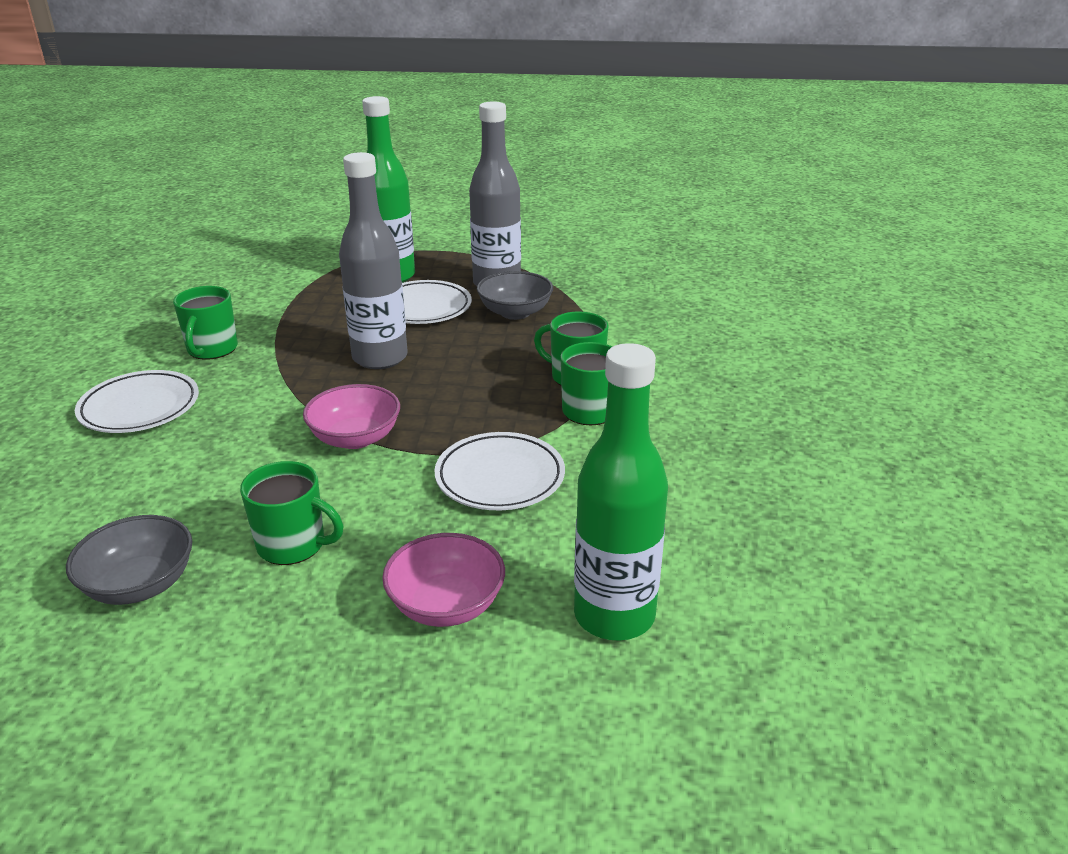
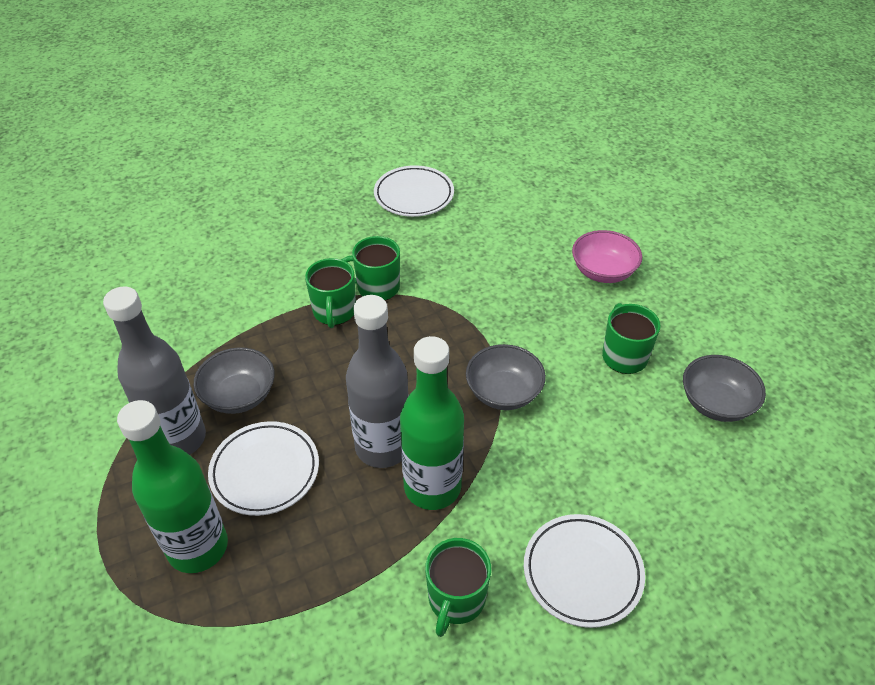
camera: 120 degrees left, 15 degrees up
green mug [173,286,238,360] -> green mug turned 135 degrees clockwise [425,538,491,637]
pink bowl [303,384,400,449] -> grey bowl [466,344,546,410]
white plate [434,432,565,510] -> white plate moved to [374,165,454,217]
green bottle [574,343,668,641] -> green bottle moved to [400,336,464,510]

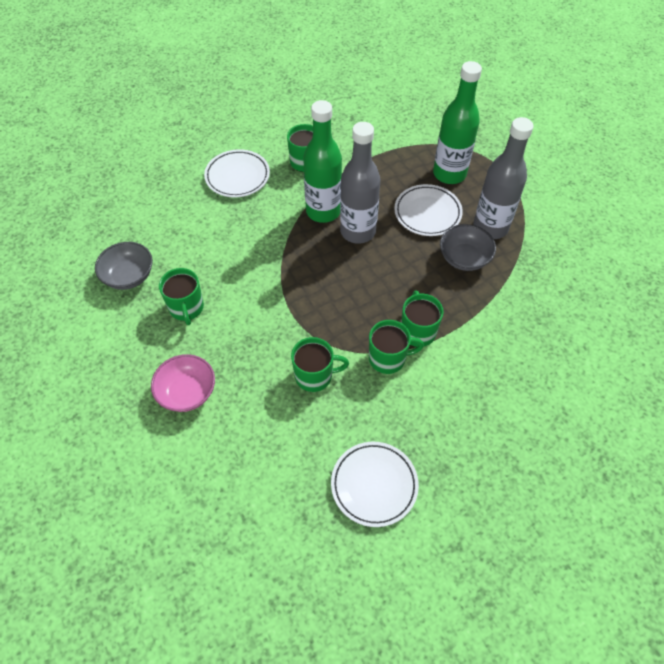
camera: 175 degrees right, 10 degrees up
grey bowl [466,344,546,410] -> none
none -> green mug [291,337,349,392]

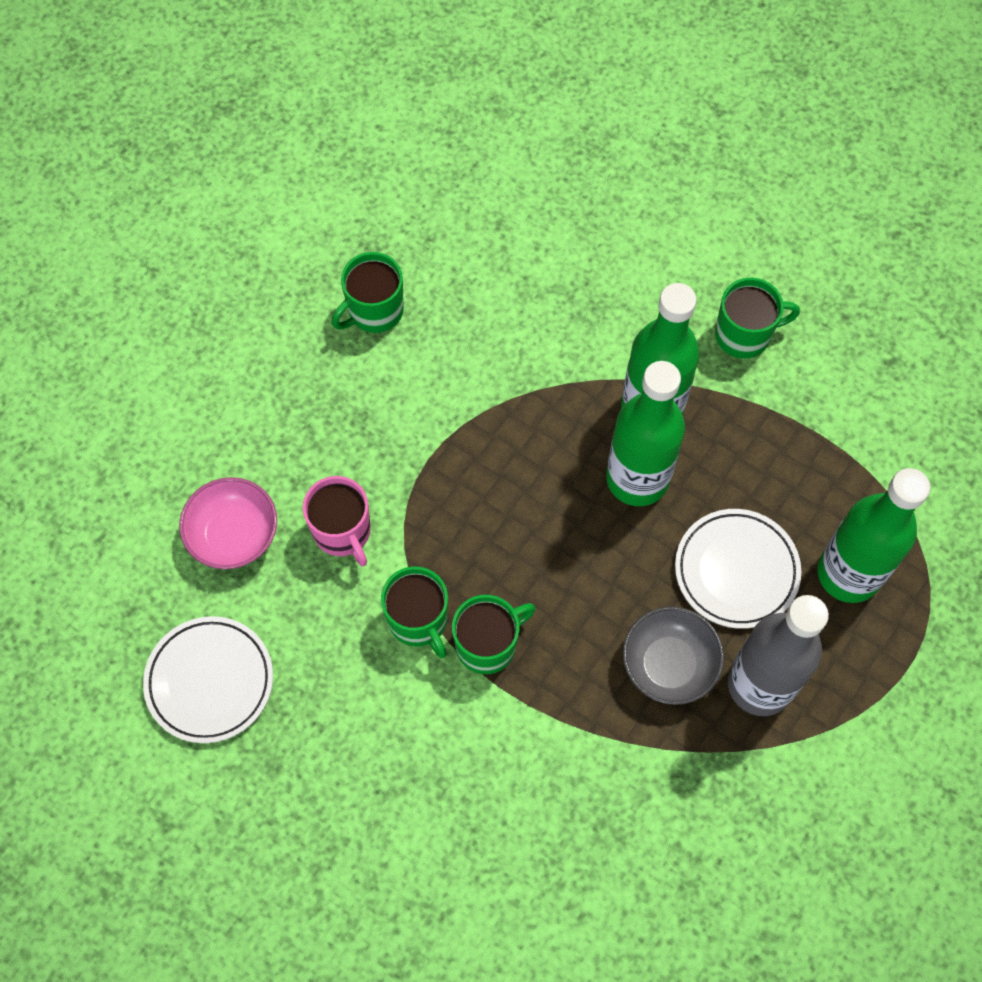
camera: 65 degrees right, 10 degrees up
grey bowl [95,242,153,290] -> none
pink bowl [151,354,215,412] -> pink bowl moved to [179,477,277,569]
white plate [204,149,270,197] -> none
green mug [291,337,349,392] -> pink mug [302,476,371,566]
grey bottle [340,122,380,244] -> green bottle [606,361,685,506]

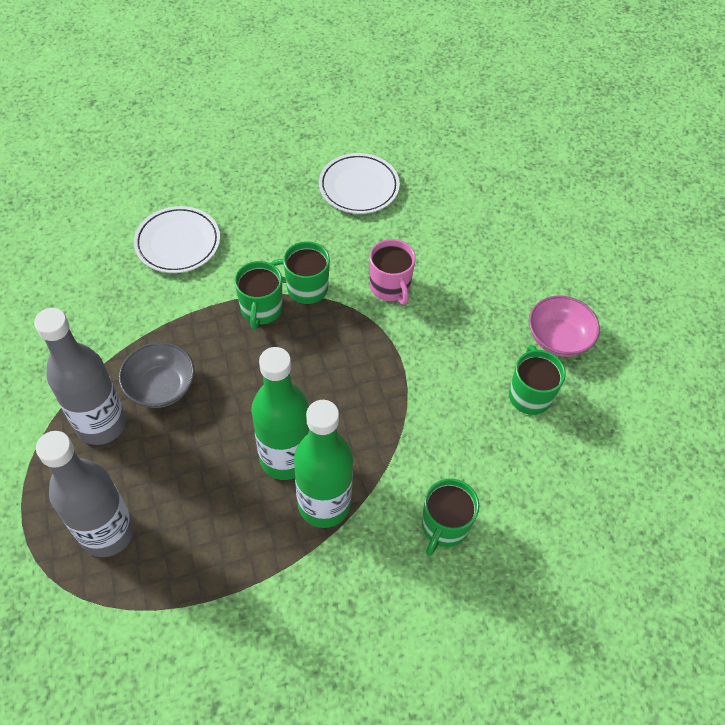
camera: 125 degrees right, 10 degrees down
pink bowl [179,477,277,569] -> pink bowl moved to [529,296,600,357]
pink mug [302,476,371,566] -> pink mug turned 120 degrees counterclockwise [369,239,416,305]
white plate [675,509,801,629] -> white plate moved to [134,206,220,273]
green mug [715,278,800,359] -> green mug moved to [422,478,479,556]
green bottle [817,468,931,603] -> grey bottle [36,431,134,557]

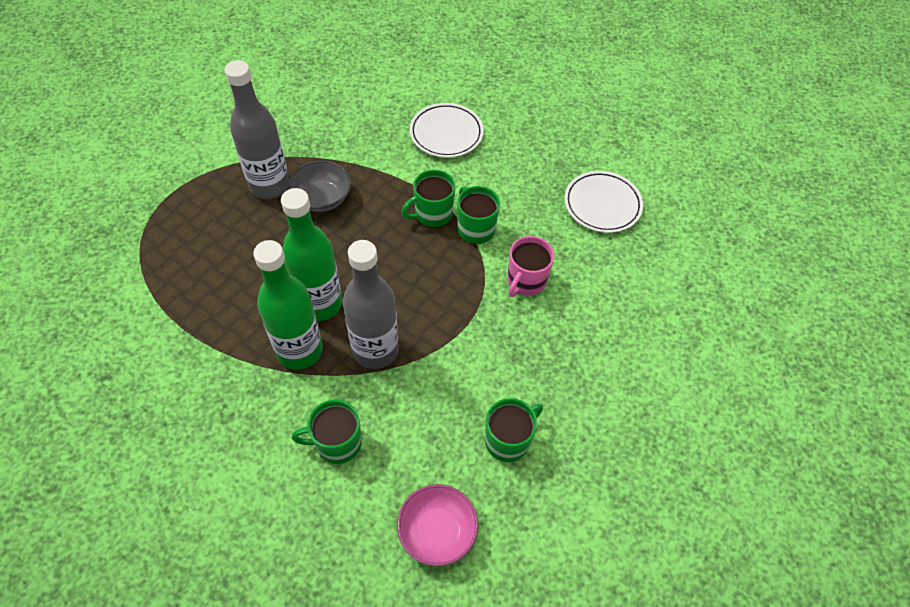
camera: 55 degrees right, 0 degrees up
grey bottle [36,431,134,557] -> grey bottle moved to [343,240,399,369]
pink bowl [529,296,600,357] -> pink bowl moved to [397,484,478,566]

